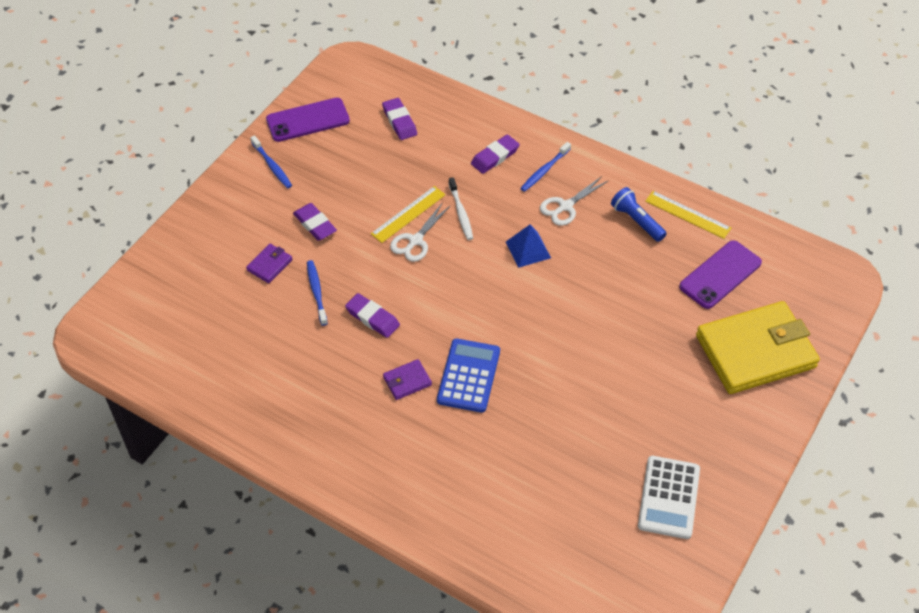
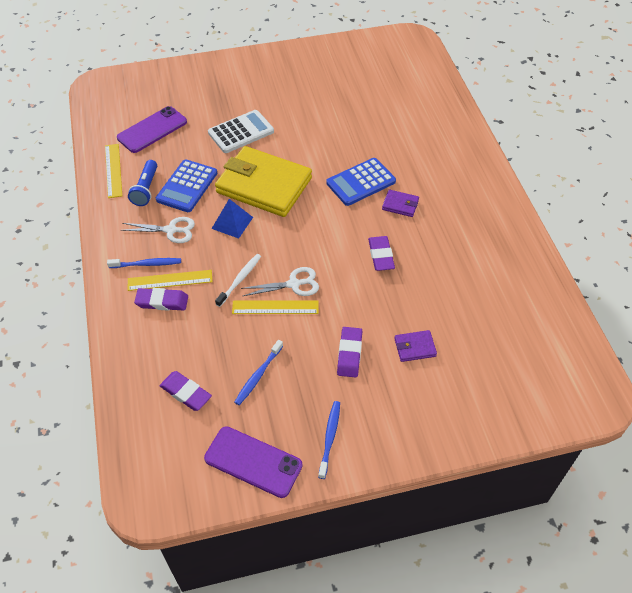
camera: 135 degrees left, 0 degrees up
blue toothbrush [307,260,328,326] -> blue toothbrush moved to [234,340,283,405]
purple eraser [382,98,417,140] -> purple eraser turned 75 degrees counterclockwise [159,371,212,411]
white calculator [638,456,700,539] -> white calculator moved to [208,110,274,153]
purple phone [679,240,762,309] -> purple phone turned 45 degrees counterclockwise [117,106,187,153]
yellow wallet [696,301,820,394] -> yellow wallet moved to [215,146,312,217]
none -> yellow ruler [128,270,212,291]
none -> blue calculator [156,159,217,212]

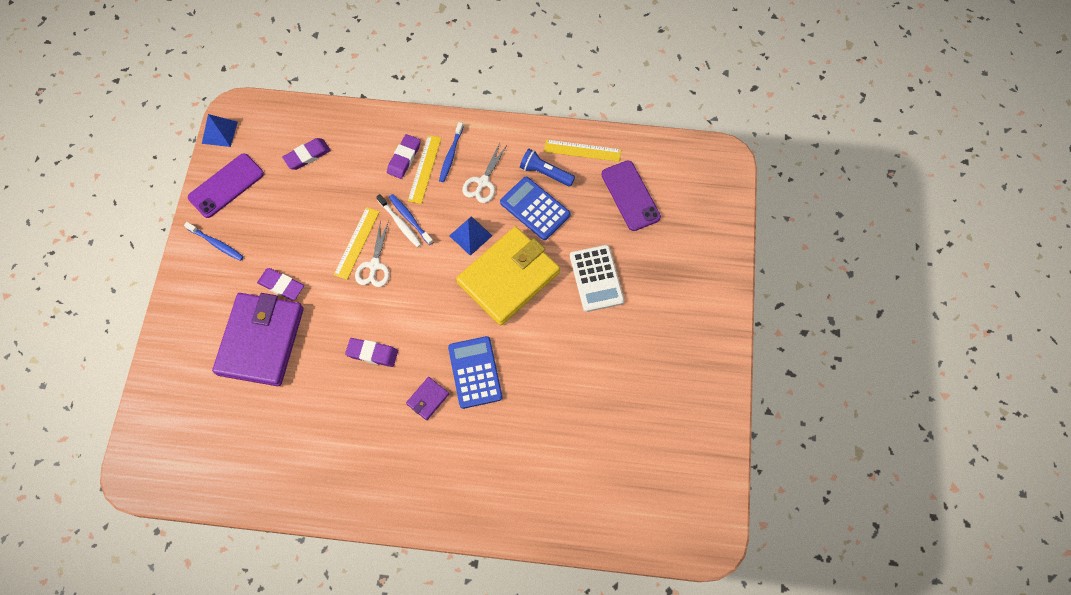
camera: 110 degrees right, 15 degrees up
blue toothbrush [234,340,283,405] -> blue toothbrush moved to [389,194,433,245]
purple wallet [394,330,437,362] -> purple wallet [212,293,304,386], size x2.49
none -> blue pyramid [202,114,238,147]

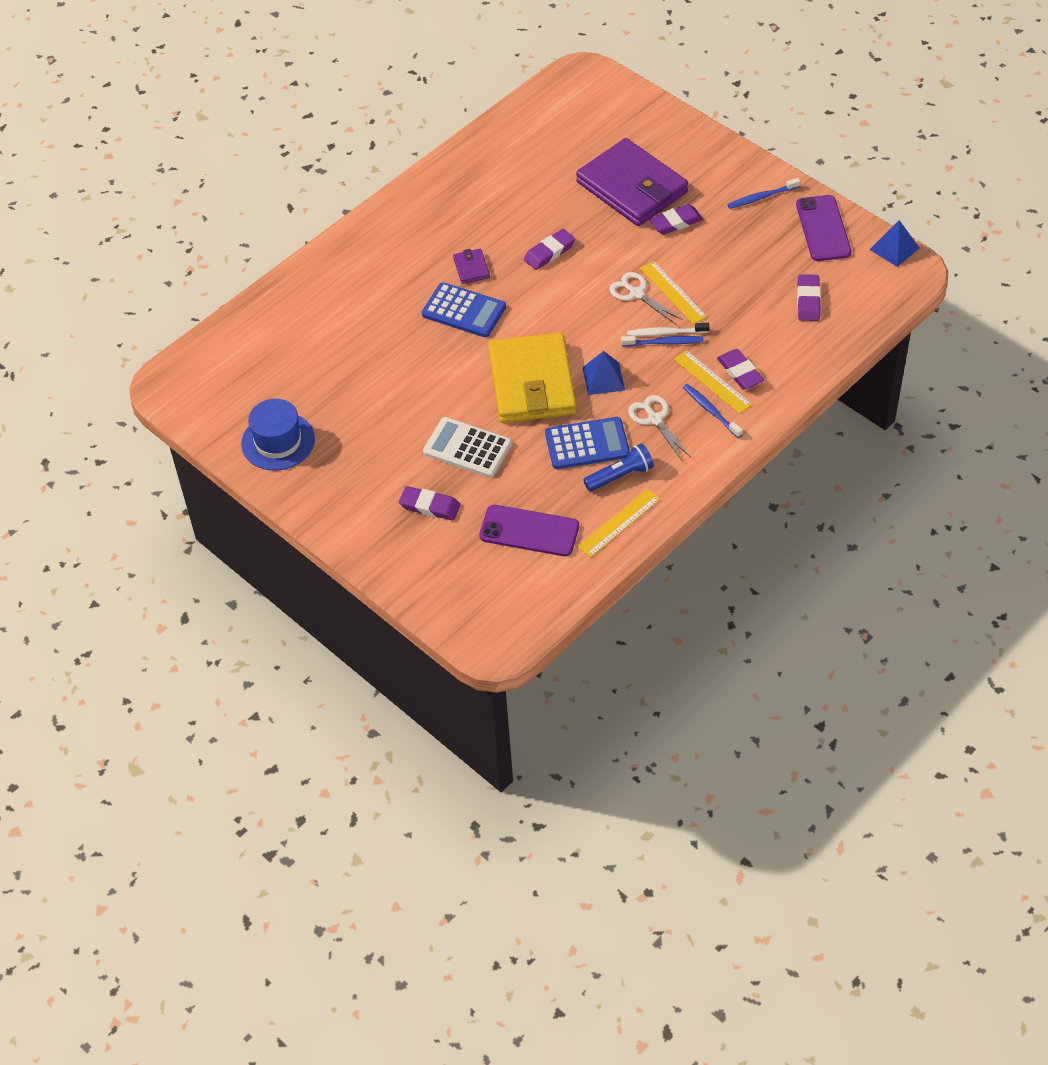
camera: 130 degrees right, 15 degrees down
none -> blue hat [241,399,315,471]
none -> purple eraser [399,486,460,521]

